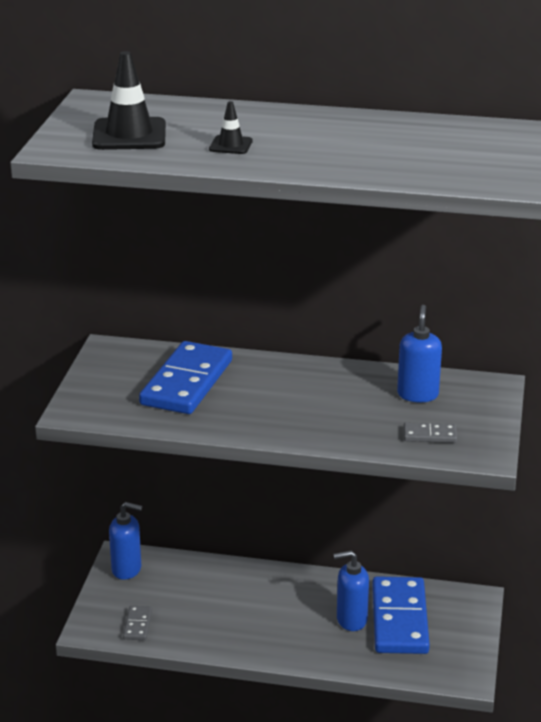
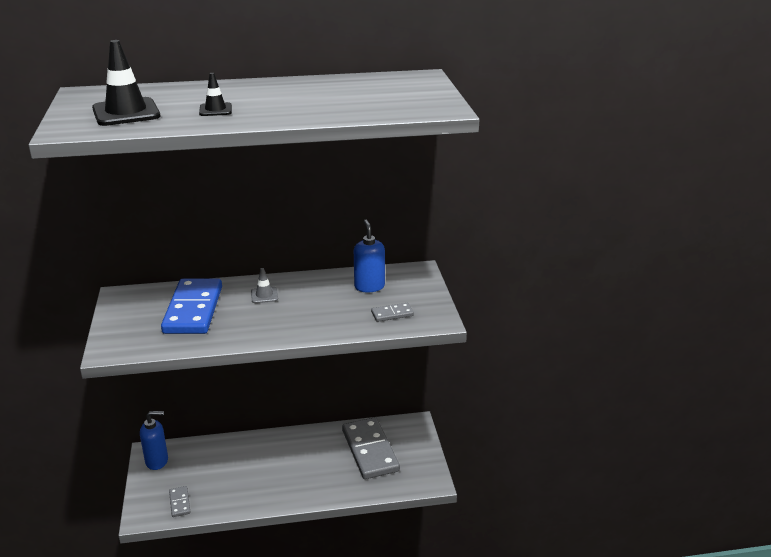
camera: 20 degrees left, 0 degrees up
blue soap dispenser [334,551,369,631] -> none
blue domino [372,576,430,654] -> grey domino [342,417,400,479]
none -> grey traffic cone [251,268,278,303]

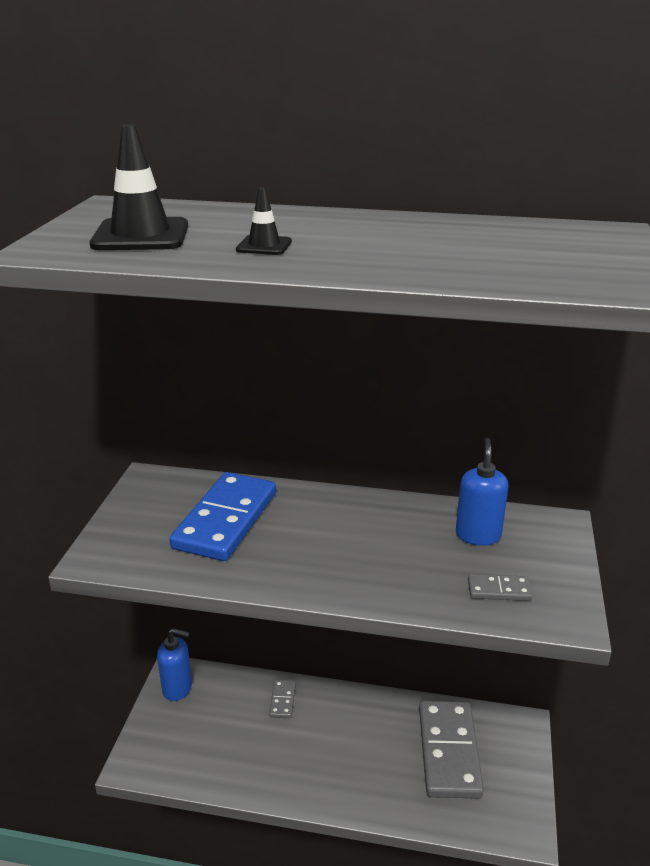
camera: 20 degrees right, 0 degrees up
grey domino [169,486,190,517] -> grey domino moved to [269,680,296,718]
grey traffic cone [251,268,278,303] -> none

